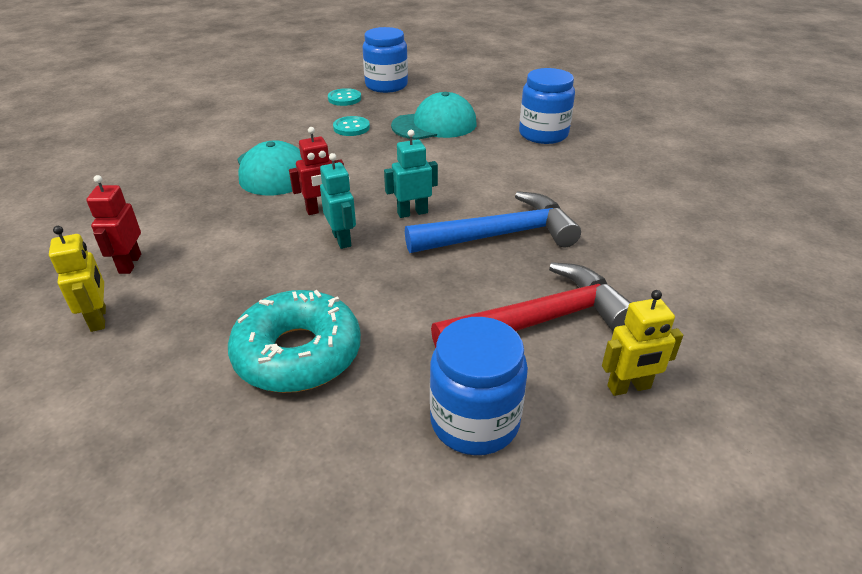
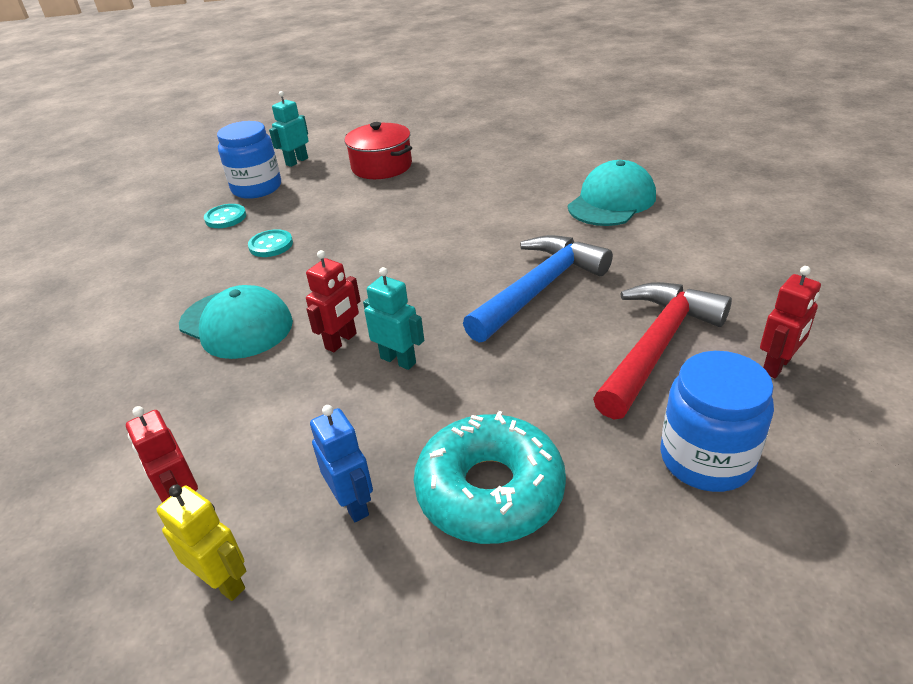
camera: 30 degrees left, 0 degrees up
turquoise robot [384,130,438,218] -> turquoise robot moved to [269,91,309,167]
turquoise cap [391,92,477,140] -> turquoise cap moved to [568,160,656,226]
blue jar [519,68,575,144] -> none
yellow robot [602,290,683,396] -> red robot [760,266,821,378]
none -> blue robot [310,405,373,522]
none -> red pot [344,122,412,179]

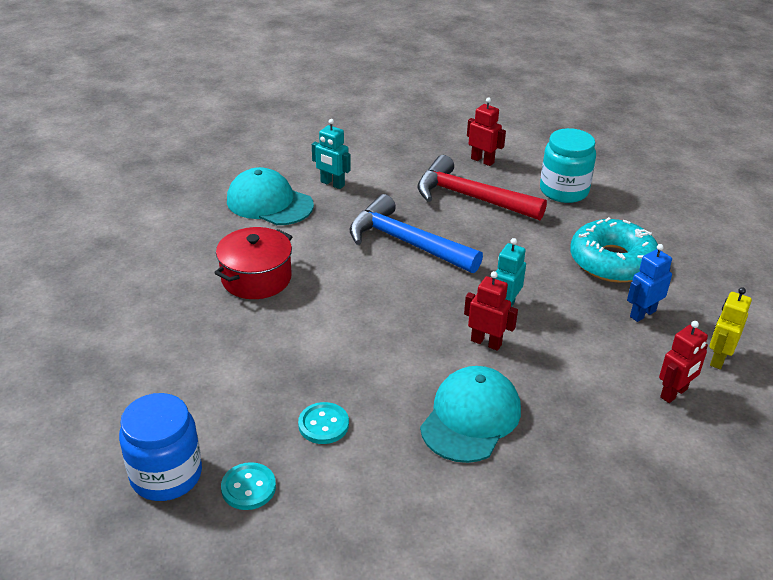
camera: 100 degrees left, 0 degrees up
turquoise robot [269,91,309,167] -> turquoise robot moved to [312,119,351,189]
red pot [344,122,412,179] -> red pot moved to [214,227,292,299]
blue jar [660,351,774,492] -> turquoise jar [540,128,596,203]

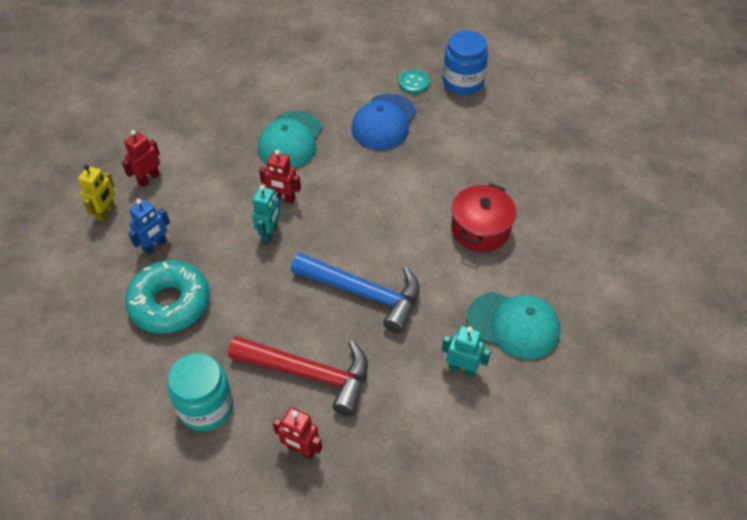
camera: 170 degrees right, 15 degrees up
turquoise button [298,402,349,444] -> blue cap [351,94,416,150]

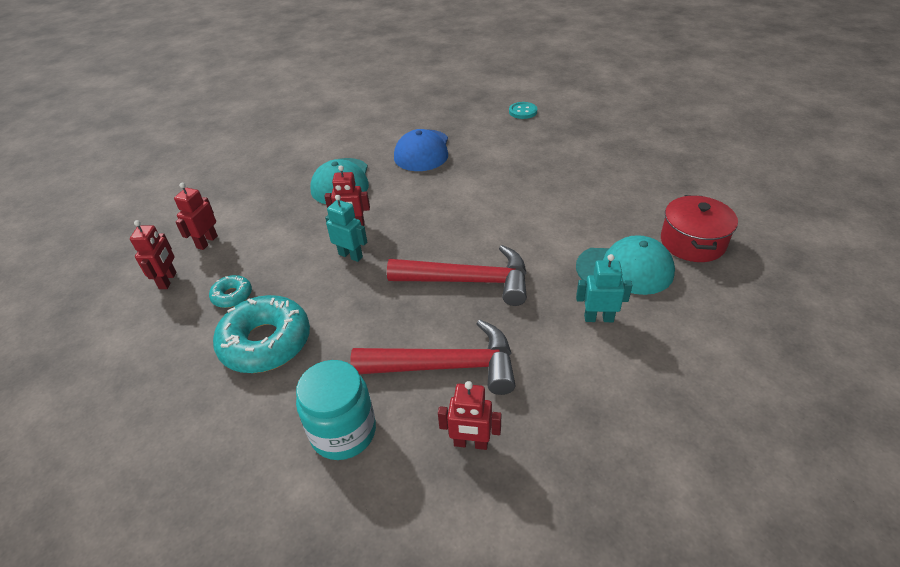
camera: 15 degrees left, 10 degrees down
yellow robot [78,164,115,222] -> red robot [130,220,177,289]
blue robot [128,199,170,255] -> turquoise donut [209,275,252,308]
turquoise robot [252,185,281,242] -> turquoise robot turned 60 degrees counterclockwise [325,195,367,262]
blue hammer [291,252,420,334] -> red hammer [387,245,527,306]
turquoise button [398,69,430,94] -> turquoise button moved to [509,102,537,119]
blue jar [443,31,488,95] -> none
red pot [451,183,516,252] -> red pot moved to [661,195,738,262]

